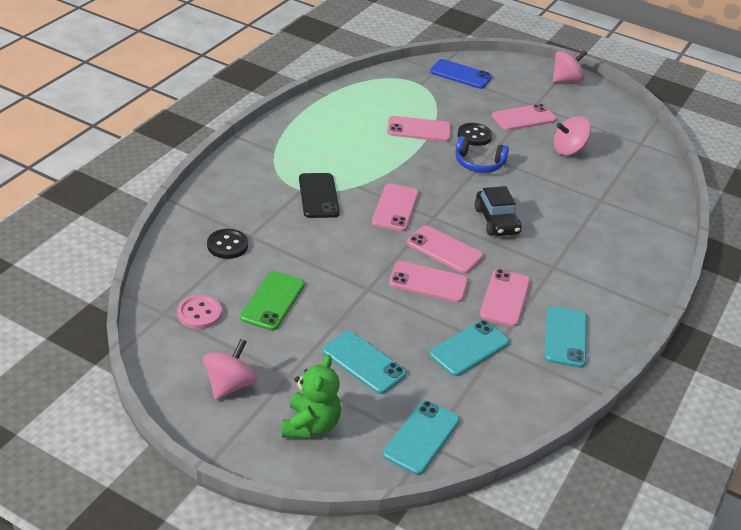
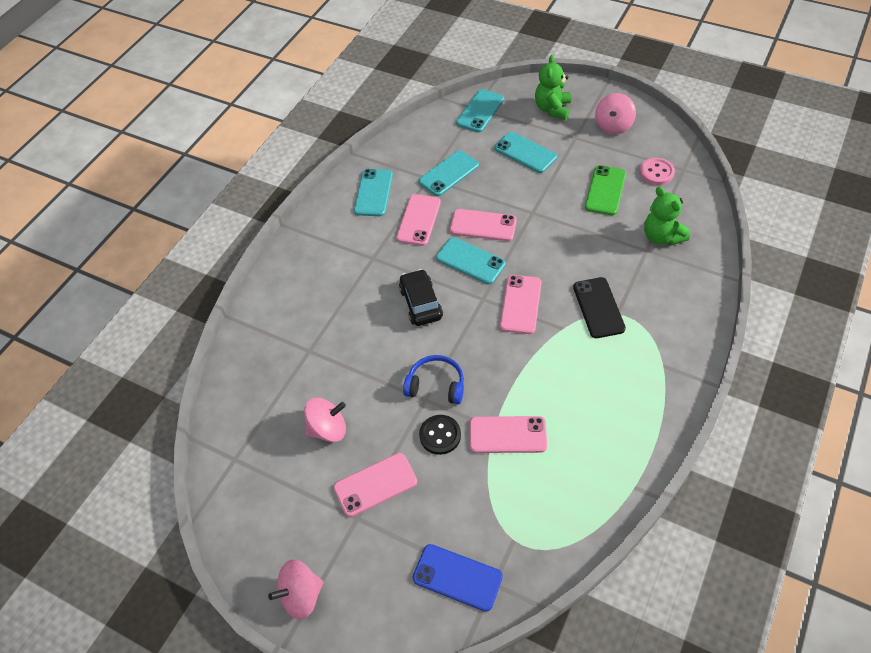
camera: 175 degrees left, 15 degrees up
black button [207,229,248,259] -> green teddy bear [644,186,690,245]
pink phone [407,225,483,274] -> turquoise phone [436,237,506,284]

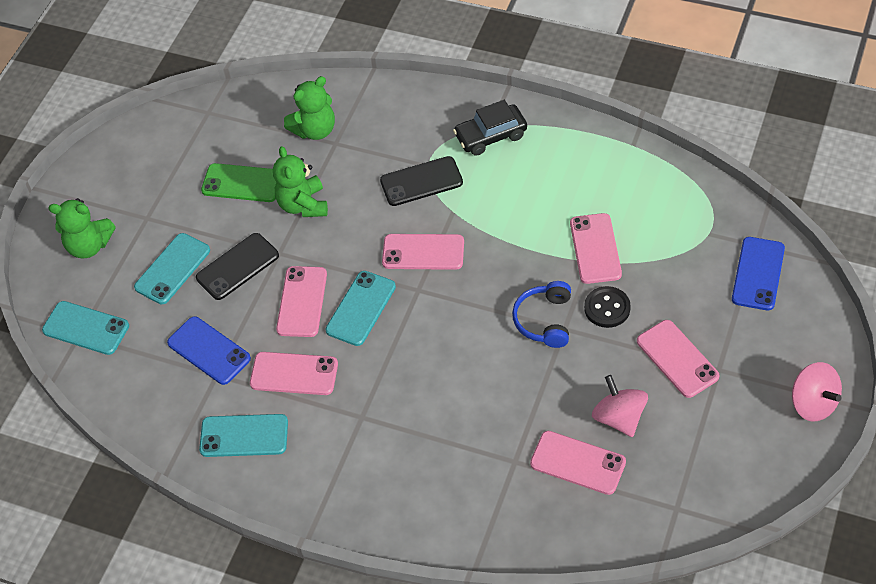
camera: 95 degrees left, 0 degrees up
black car [399,269,443,326] -> black car moved to [453,100,527,156]
turquoise phone [418,150,479,196] -> blue phone [167,316,251,385]
pink spinning top [595,93,636,135] -> none
pink button [640,158,675,185] -> none
none -> black phone [196,233,279,300]
none -> green teddy bear [273,146,328,217]
none -> pink phone [530,431,626,495]

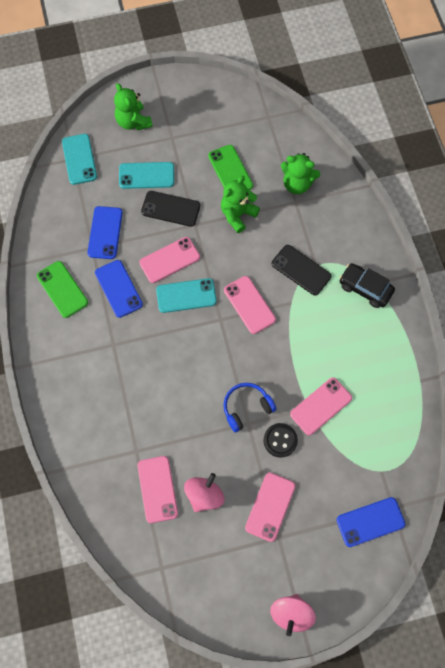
camera: 50 degrees right, 15 degrees up
turquoise phone [199,414,288,457] -> green phone [37,261,88,318]
pink phone [250,352,338,395] -> blue phone [95,260,143,318]

